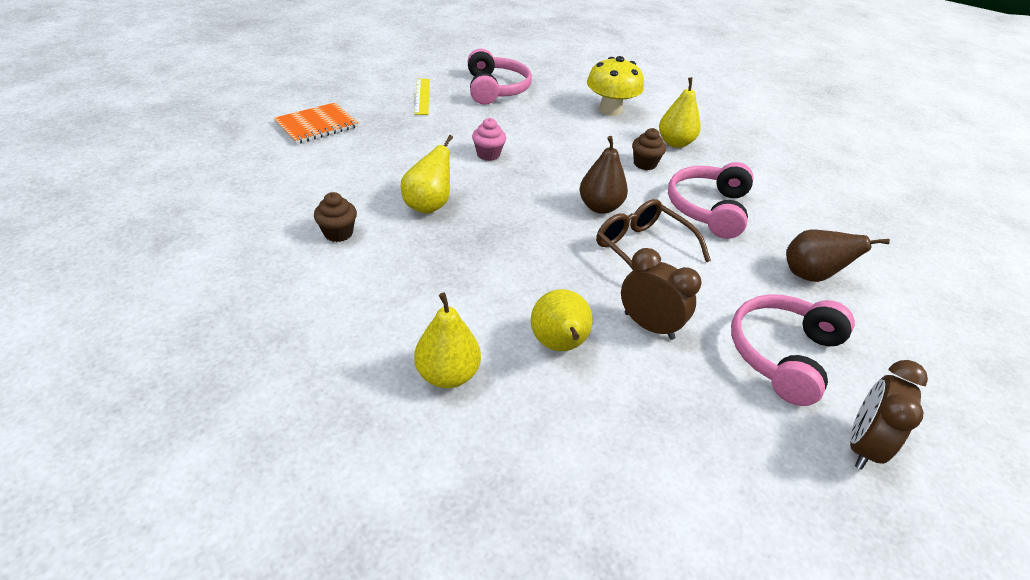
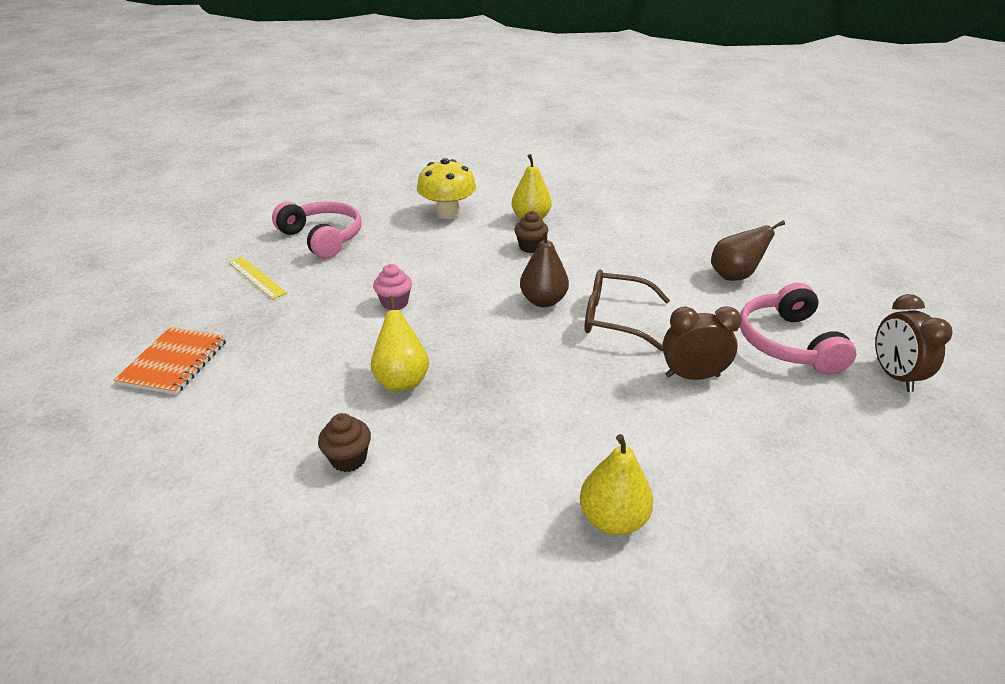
camera: 35 degrees left, 5 degrees down
yellow pear [531,289,593,351] -> none
pink headphones [668,162,753,239] -> none

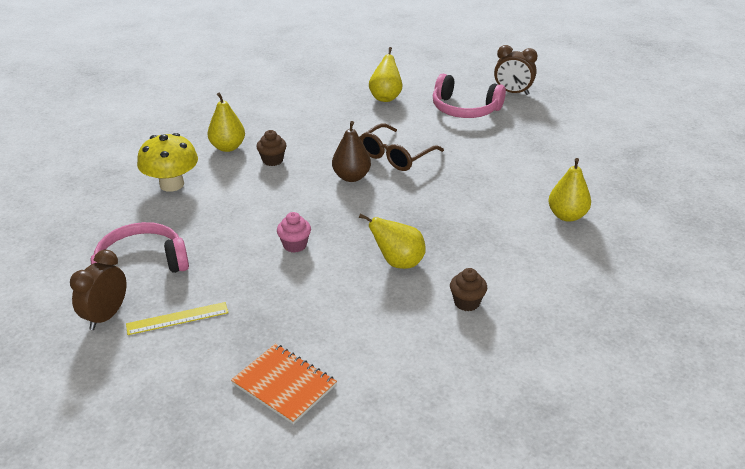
camera: 65 degrees left, 0 degrees up
brown clock [662,306,742,380] -> brown clock moved to [70,250,126,330]
brown pear [711,221,785,281] -> yellow pear [369,47,402,102]

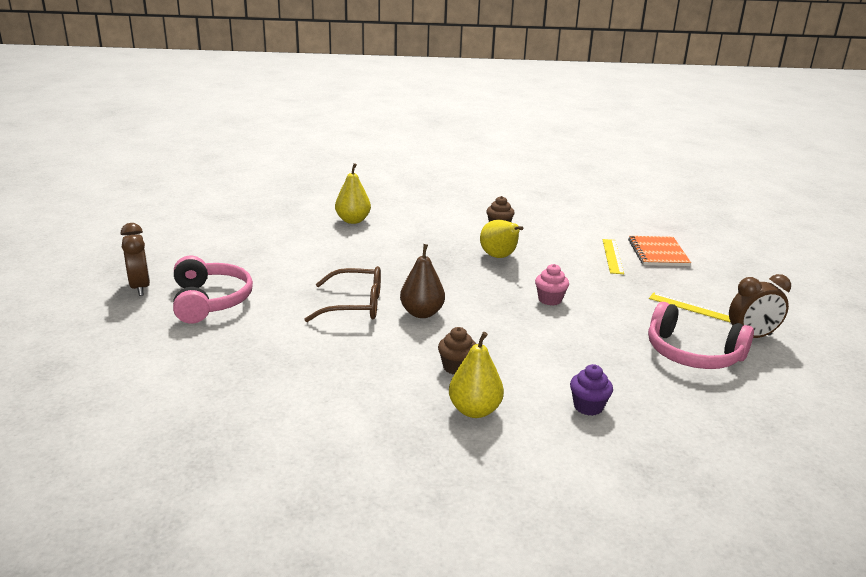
camera: 130 degrees left, 10 degrees down
yellow mushroom [137,133,198,192] -> purple cupcake [570,364,613,416]
yellow pear [369,47,402,102] -> none
none -> yellow ruler [602,239,624,274]

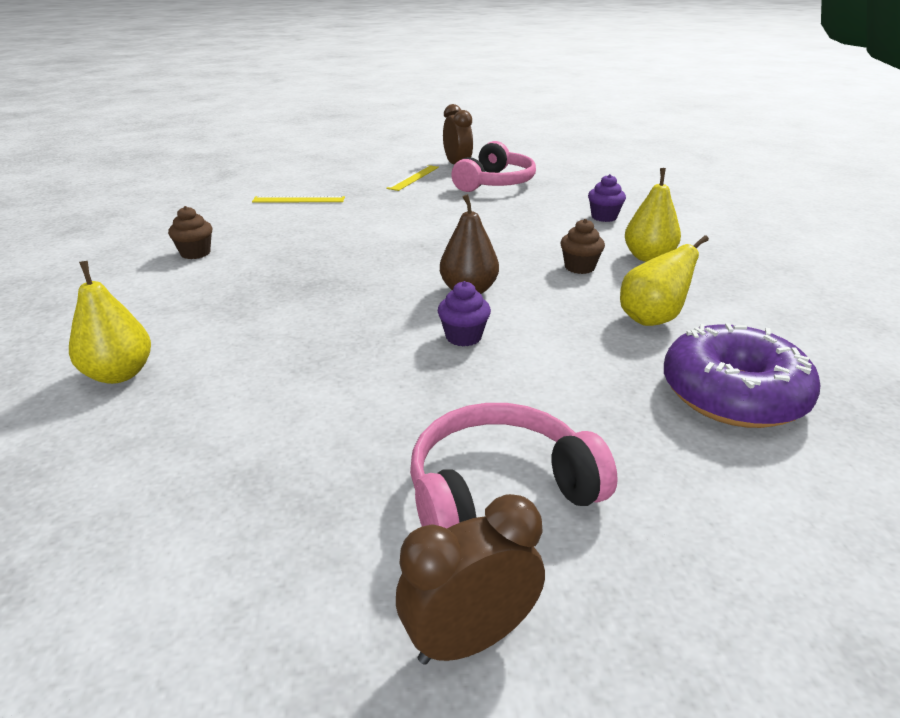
camera: 95 degrees left, 5 degrees up
brown glasses [304,266,381,322] -> purple cupcake [438,281,491,346]
yellow pear [480,220,523,258] -> yellow pear moved to [620,235,709,326]
pink cupcake [535,264,569,306] -> none
orange notebook [628,236,691,266] -> none
none -> purple donut [664,323,820,428]

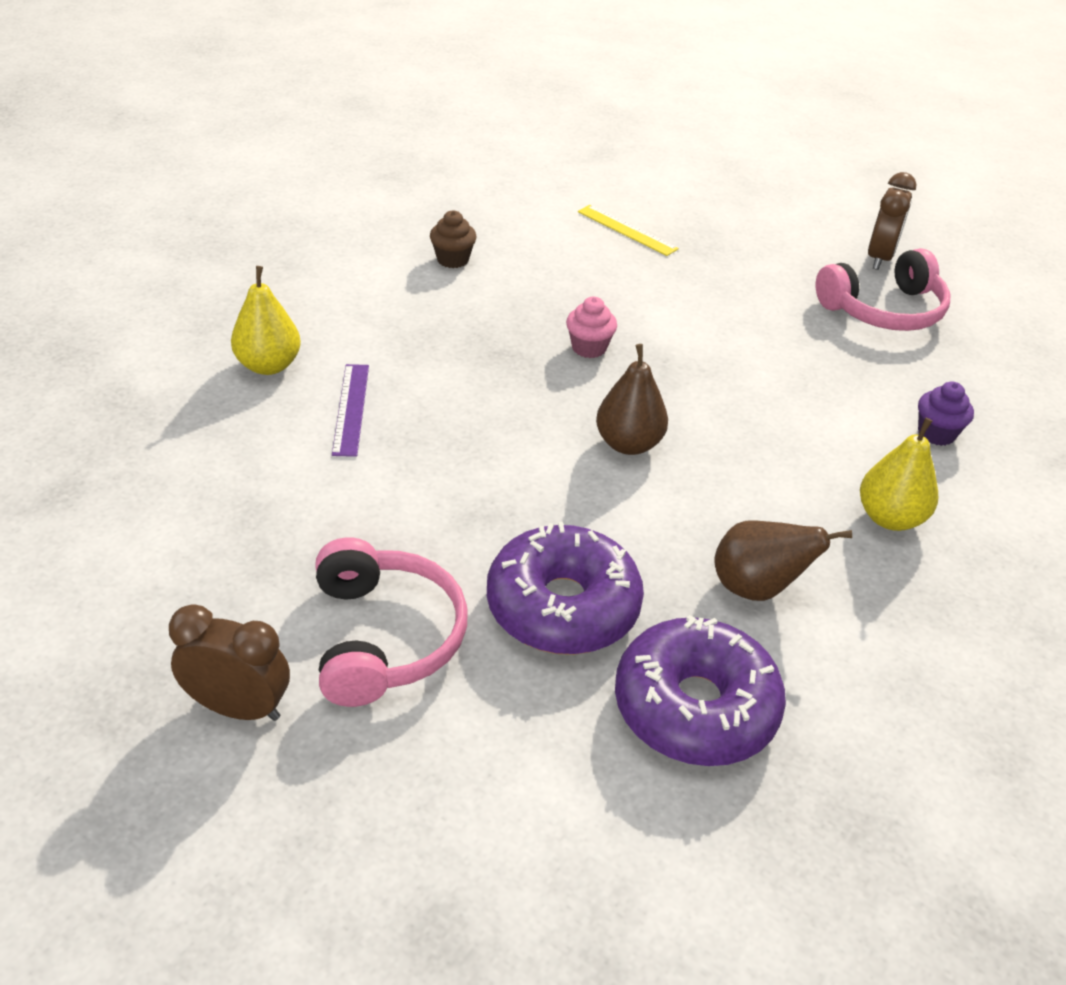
camera: 40 degrees right, 10 degrees up
yellow ruler [386,165,439,191] -> none
pink headphones [410,403,618,528] -> pink headphones turned 60 degrees clockwise [316,537,468,707]
purple cupcake [438,281,491,346] -> none
brown cupcake [560,219,605,274] -> none
yellow pear [620,235,709,326] -> brown pear [714,520,852,601]
none -> purple ruler [332,364,369,457]
none -> purple donut [487,522,644,655]
none -> pink cupcake [566,297,617,358]

